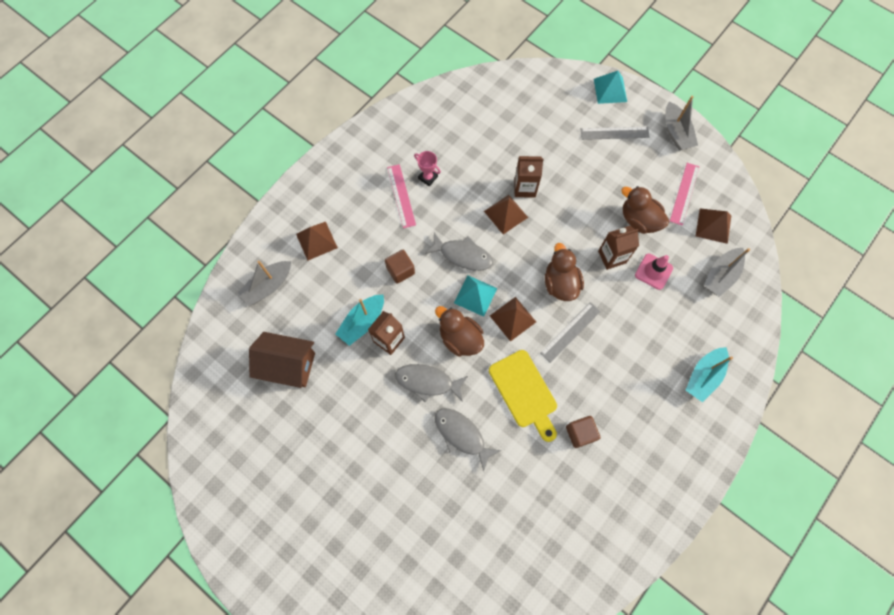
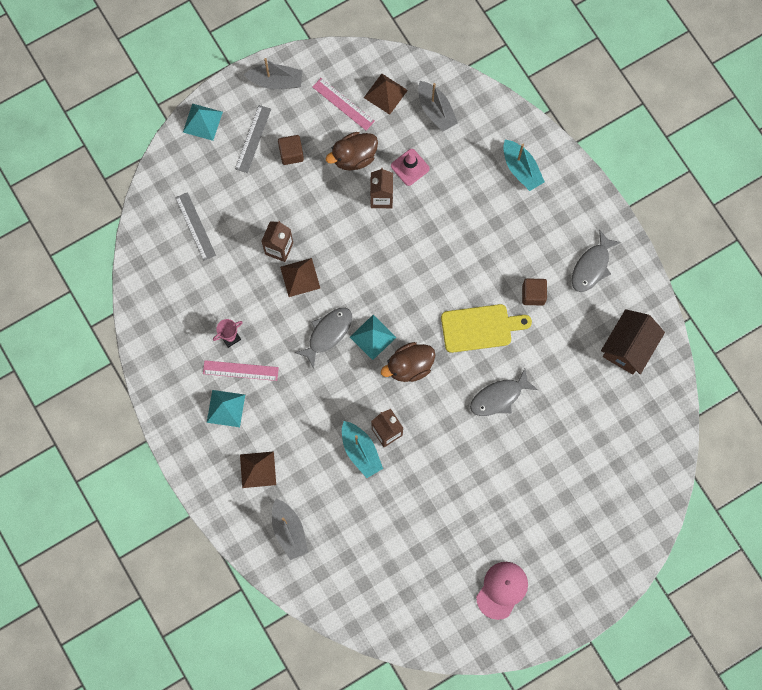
camera: 70 degrees left, 5 degrees up
brown house [249,332,315,388] -> brown house moved to [601,309,665,374]
brown cube [385,250,415,284] -> brown cube moved to [278,135,304,165]
grey fish [395,364,468,403] -> grey fish moved to [572,230,621,292]
brown pyramid [490,297,536,342] -> none
grey ruler [540,302,601,363] -> grey ruler moved to [175,192,216,261]
brown duck [545,243,584,301] -> none
none -> turquoise pyramid [207,390,245,427]
none -> pink cap [476,562,528,620]

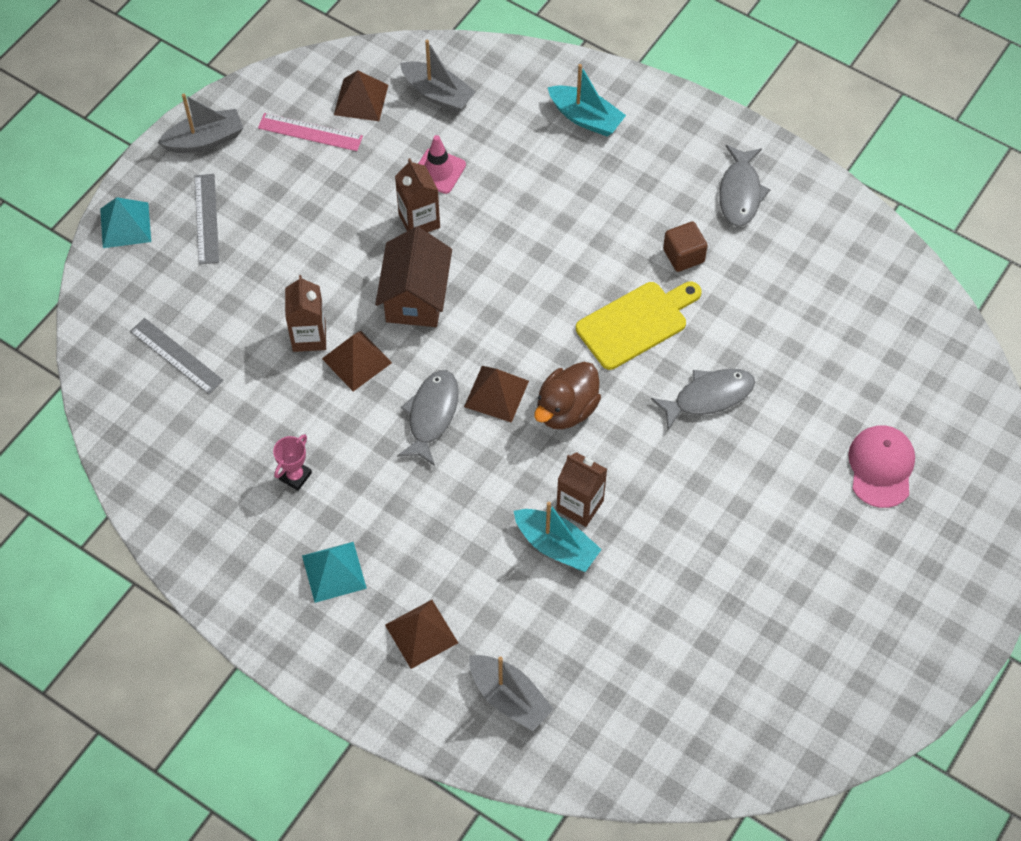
camera: 25 degrees left, 15 degrees down
pink ruler [203,360,279,381] -> none
brown cube [278,135,304,165] -> none
brown duck [326,132,378,171] -> none
turquoise pyramid [350,315,397,360] -> brown pyramid [464,366,529,423]
grey fish [470,369,538,416] -> grey fish turned 150 degrees counterclockwise [651,369,755,430]
pink cap [476,562,528,620] -> pink cap moved to [848,425,915,508]
brown house [601,309,665,374] -> brown house moved to [375,227,452,327]

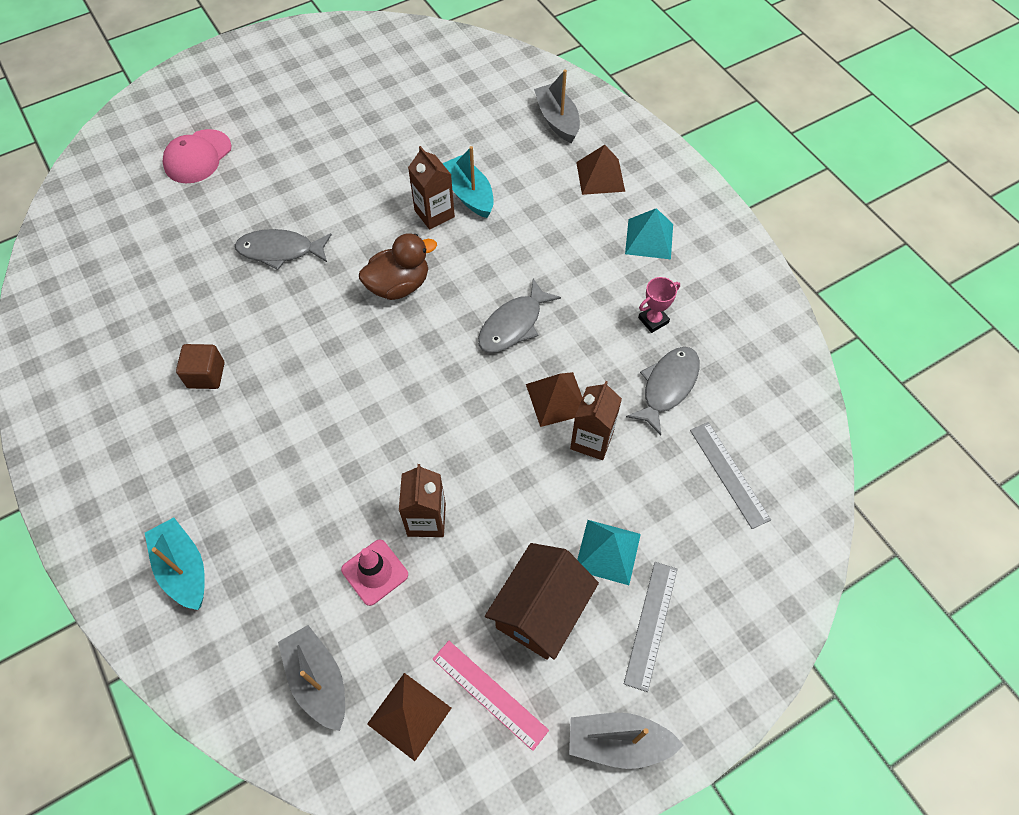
camera: 155 degrees left, 0 degrees up
turquoise pyramid [100,197,151,248] -> turquoise pyramid moved to [577,520,641,585]
brown house [375,227,452,327] -> brown house moved to [485,543,599,660]
brown pyramid [464,366,529,423] -> none
yellow cutting board [576,281,702,370] -> none
grey fish [719,145,771,227] -> grey fish moved to [626,347,700,436]

